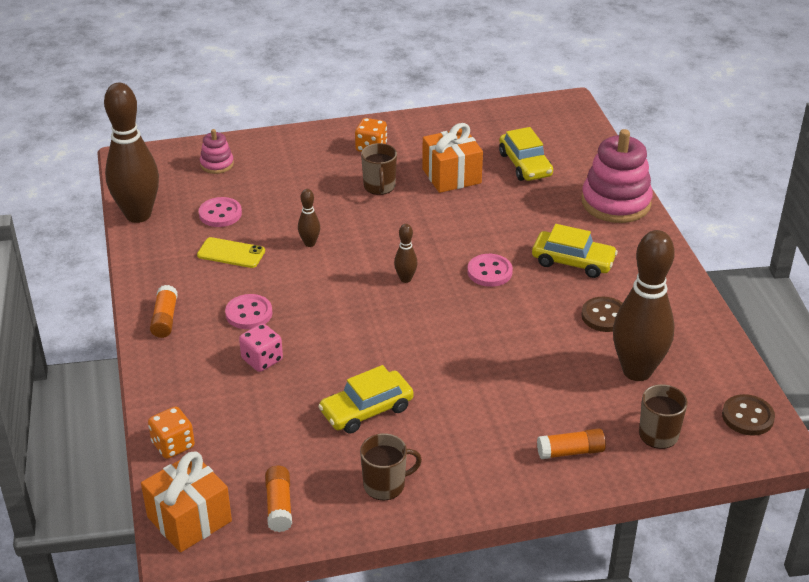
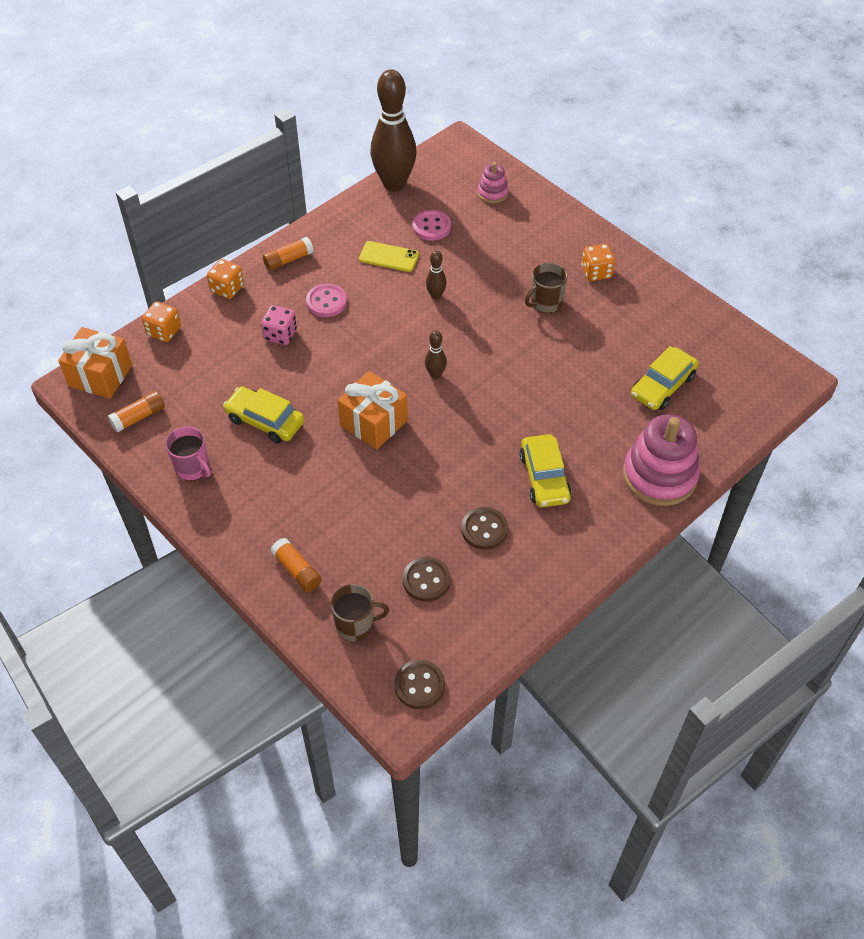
camera: 60 degrees right, 15 degrees up
yellow phone [197,237,265,268] -> yellow phone turned 60 degrees counterclockwise [359,241,419,272]
brown mug [360,433,422,500] -> pink mug [165,426,211,481]
orange gift [422,123,483,193] -> orange gift moved to [338,371,408,450]
pink button [467,254,513,287] -> none
brown bowling pin [613,230,675,381] -> brown button [403,557,450,602]
none -> orange dice [207,259,244,299]

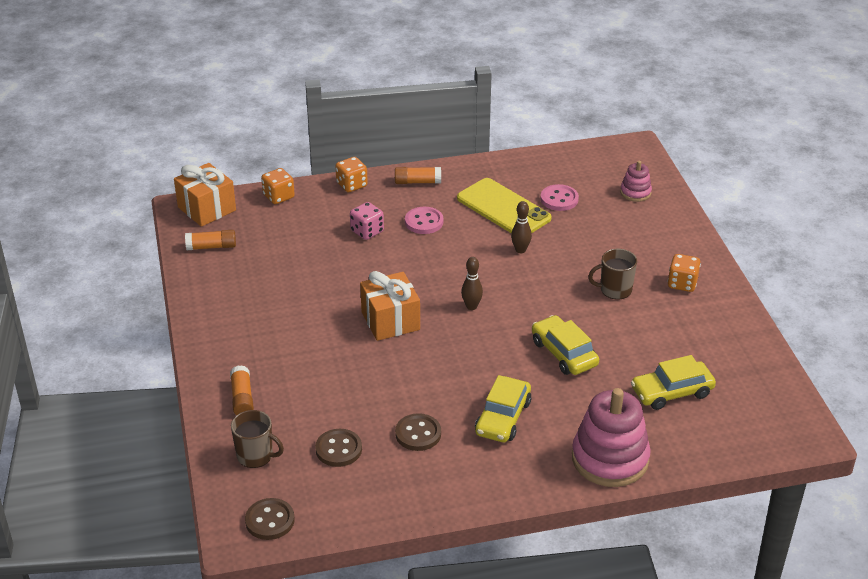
camera: 30 degrees right, 15 degrees down
pink mug [165,426,211,481] -> none
yellow car [223,386,304,443] -> yellow car moved to [532,315,599,375]
yellow phone [359,241,419,272] -> yellow phone [457,178,552,233], size x1.71
brown bowling pin [370,69,417,191] -> none

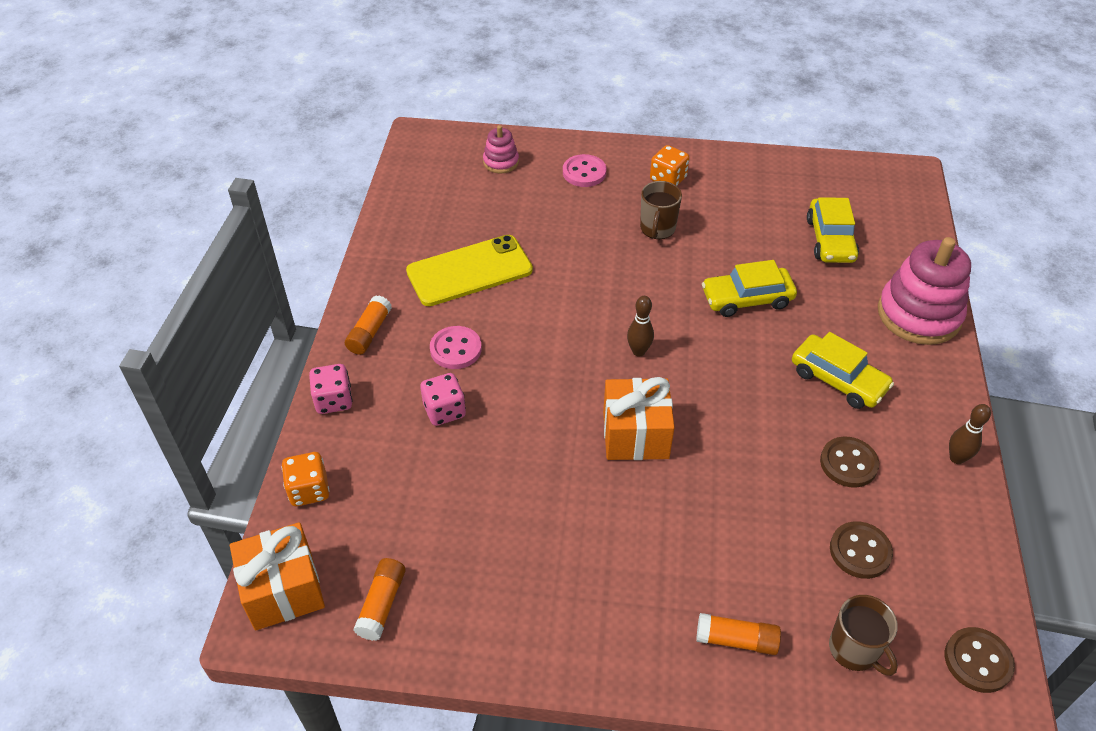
camera: 70 degrees left, 10 degrees up
brown mug [231,410,284,468] -> brown mug turned 105 degrees clockwise [829,595,898,676]
orange dice [335,157,368,192] -> pink dice [309,364,353,414]
brown bowling pin [511,201,532,253] -> brown bowling pin moved to [949,404,991,464]
pink button [541,184,579,211] -> pink button moved to [563,154,606,187]

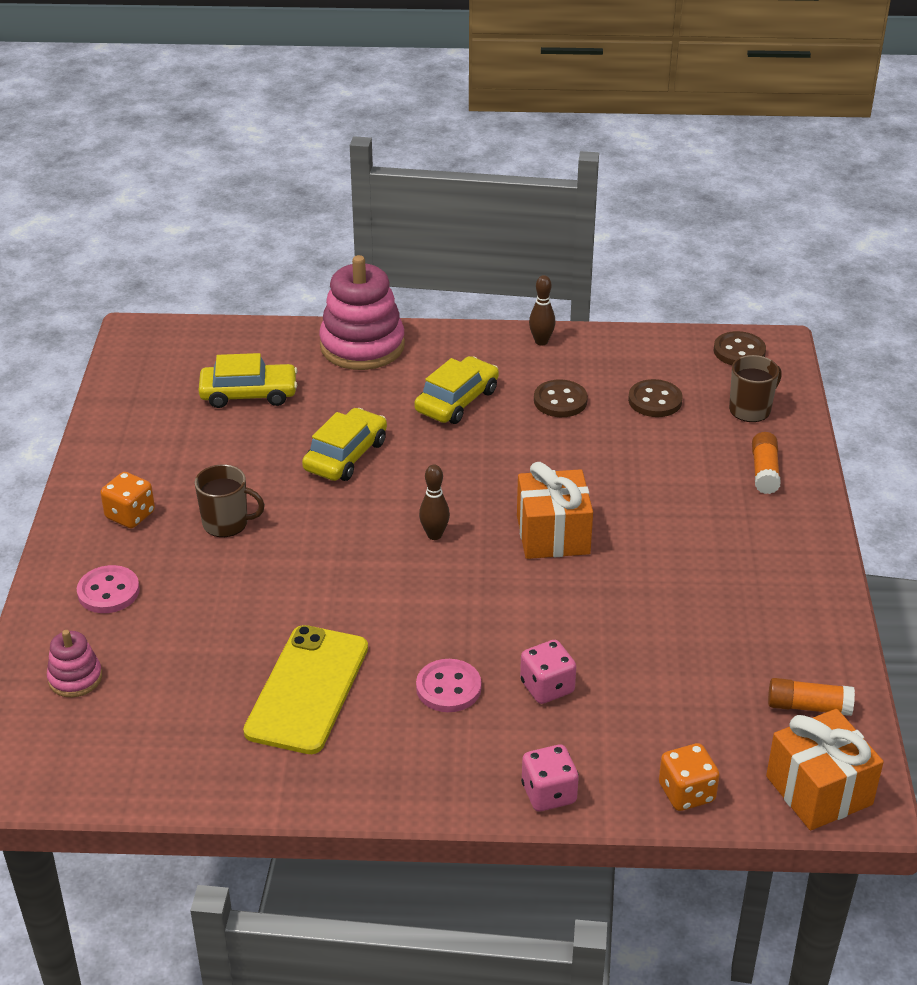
camera: 95 degrees left, 10 degrees down
orange glue stick [345,295,392,355] -> none
yellow phone [406,235,533,306] -> yellow phone turned 45 degrees clockwise [243,625,368,754]
yellow car [702,260,797,317] -> yellow car turned 135 degrees counterclockwise [302,408,387,481]

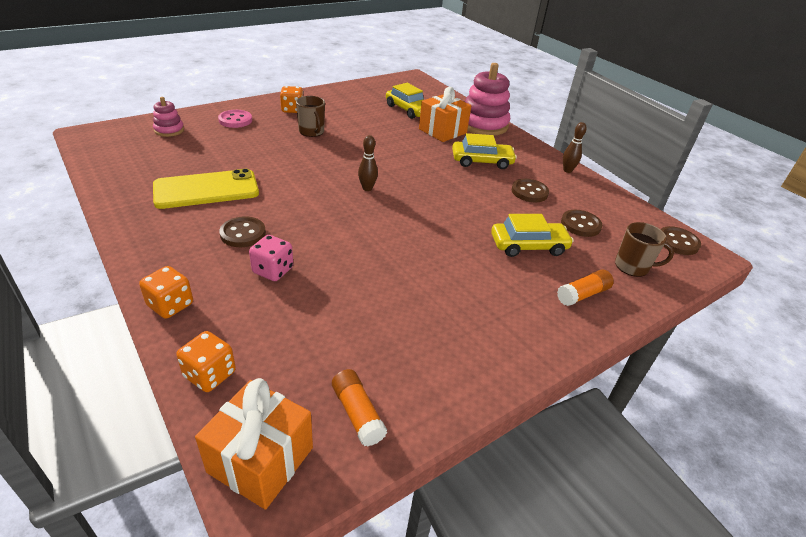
camera: 50 degrees right, 0 degrees up
yellow car [302,408,387,481] -> yellow car moved to [491,214,574,257]
pink button [416,659,481,712] -> brown button [219,216,266,247]
orange gift [517,462,593,559] -> orange gift moved to [419,87,471,142]
pink dice [521,744,579,811] -> orange dice [139,266,193,319]

